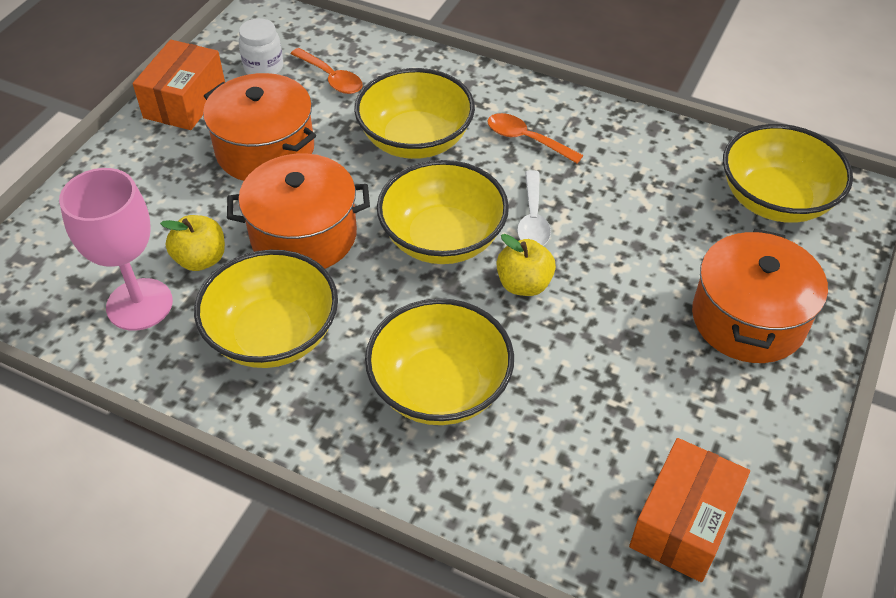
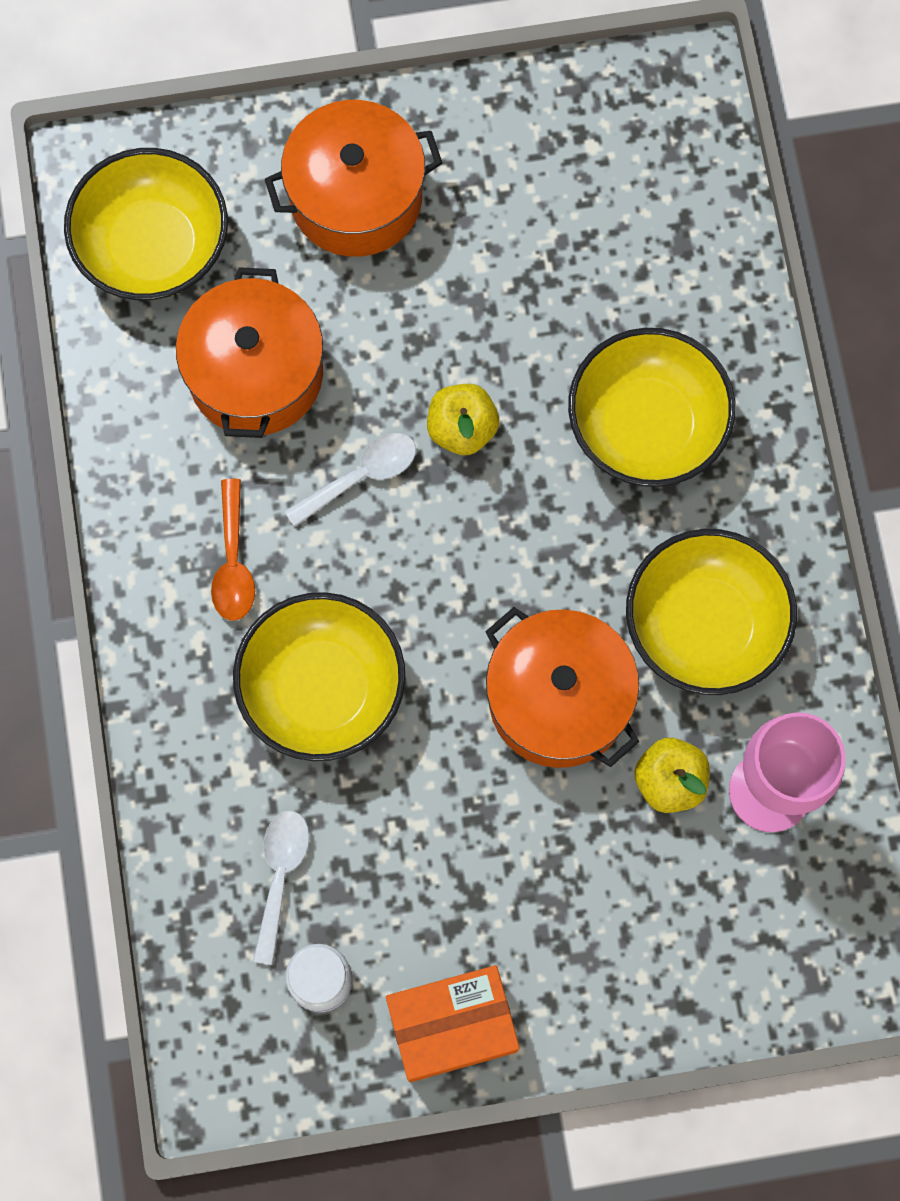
camera: 125 degrees left, 25 degrees up
orange pot [203,73,316,181] -> orange pot moved to [176,267,323,438]
orange spoon [291,48,363,94] -> white spoon [253,811,310,965]
yellow bowl [377,160,509,264] -> none
orange box [629,438,750,582] -> none

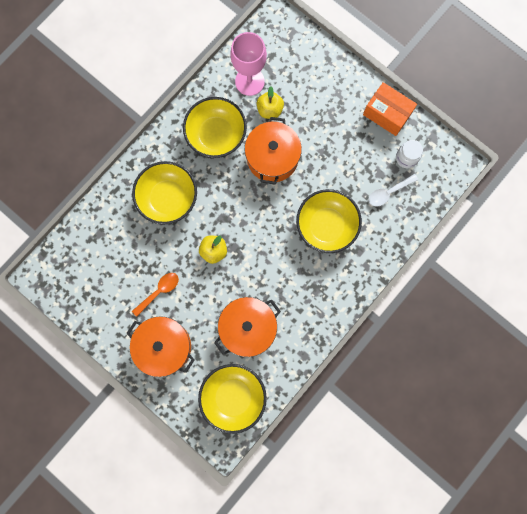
camera: 130 degrees left, 5 degrees up
orange spoon [211,479,255,621] -> orange spoon moved to [132,273,179,317]
white spoon [284,433,416,527] -> none

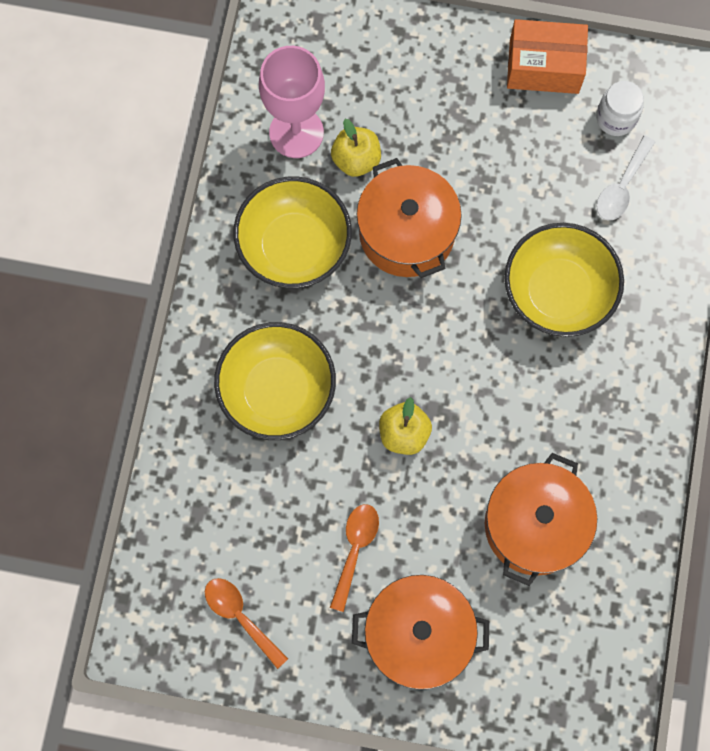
camera: 30 degrees left, 5 degrees down
yellow bowl [198,364,267,434] -> none
none -> orange spoon [205,578,288,669]

